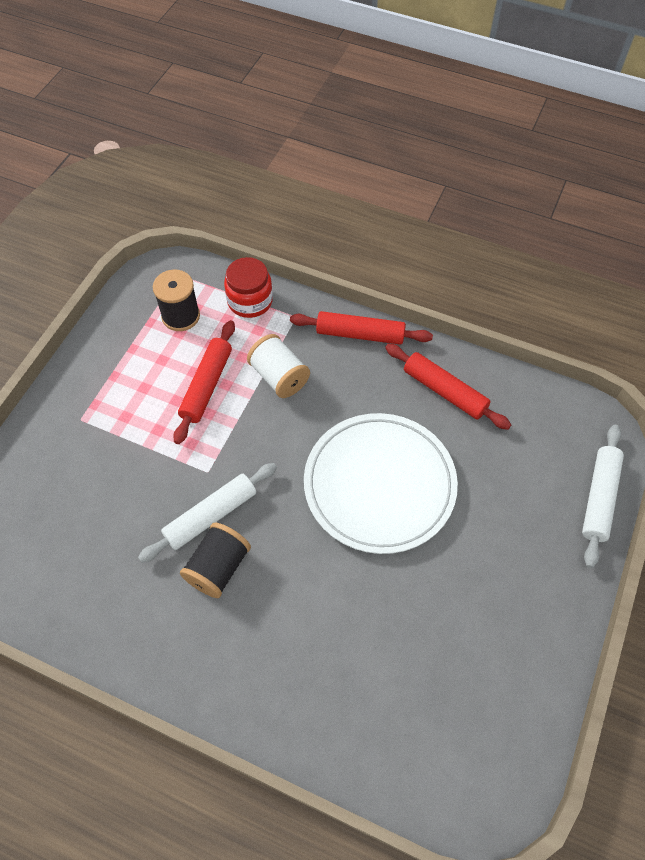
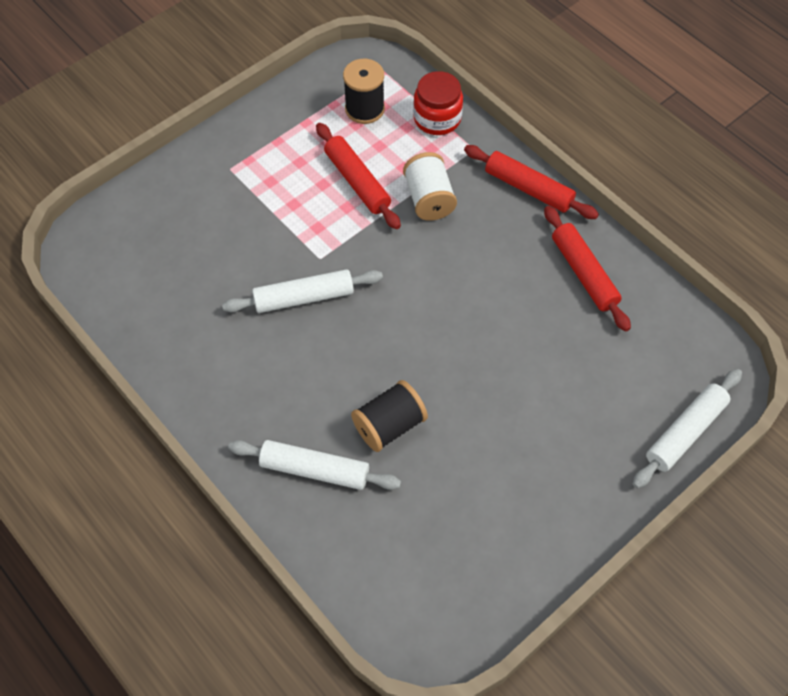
camera: 25 degrees right, 0 degrees up
red rolling pin [173,320,235,444] -> red rolling pin turned 75 degrees counterclockwise [316,123,401,229]
black spool [180,523,251,598] -> black spool moved to [351,380,428,452]
white plate [304,413,458,554] -> none
none -> white rolling pin [228,440,401,490]

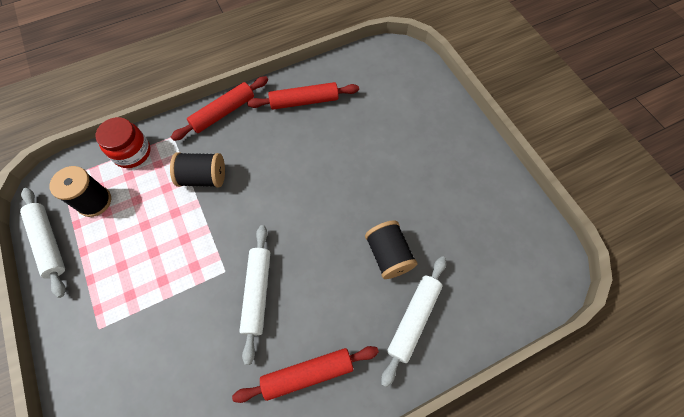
camera: 75 degrees left, 5 degrees up
red rolling pin [316,123,401,229] -> red rolling pin moved to [232,346,379,403]
white spool [403,152,457,221] -> black spool [170,152,225,187]
white rolling pin [633,369,742,488] -> white rolling pin moved to [20,188,66,298]

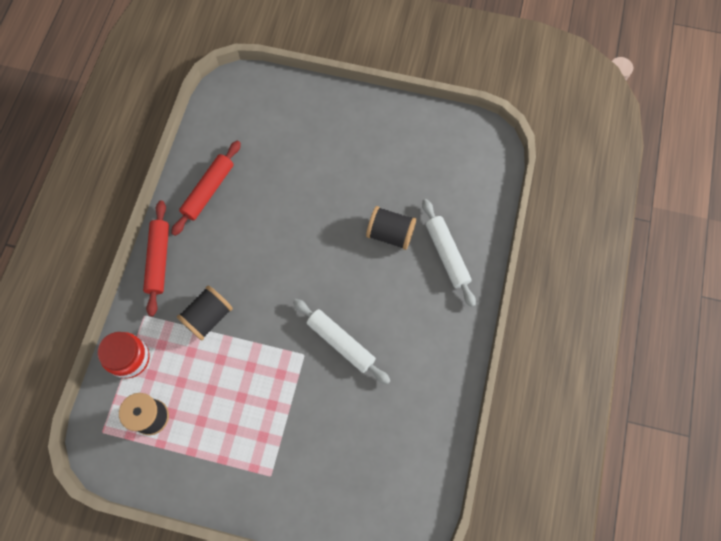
camera: 50 degrees left, 5 degrees up
white rolling pin [20,188,66,298] -> none
red rolling pin [232,346,379,403] -> none

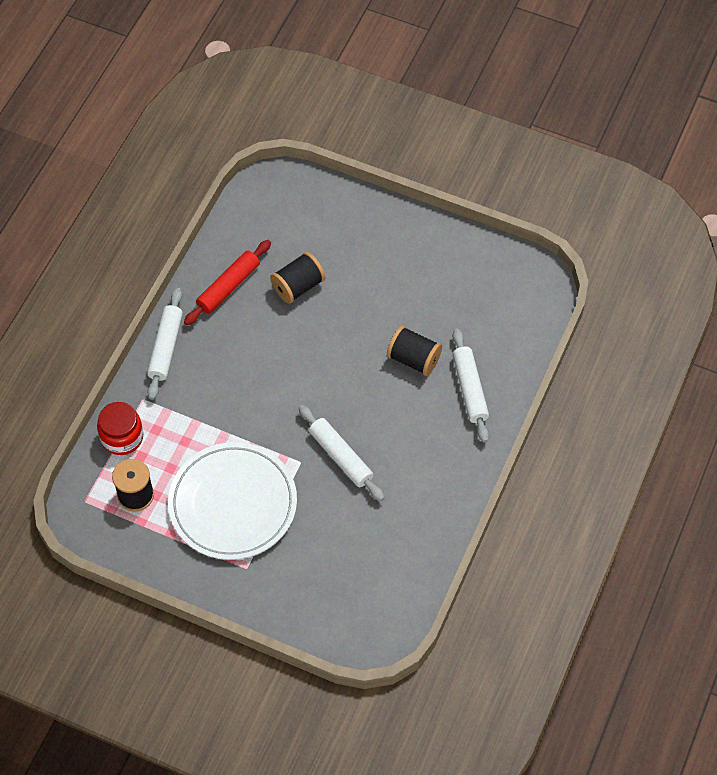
camera: 10 degrees right, 10 degrees down
red rolling pin [143,201,169,316] -> white rolling pin [147,288,183,400]
black spool [177,286,233,340] -> black spool moved to [270,252,325,304]
none -> white plate [168,442,297,560]

